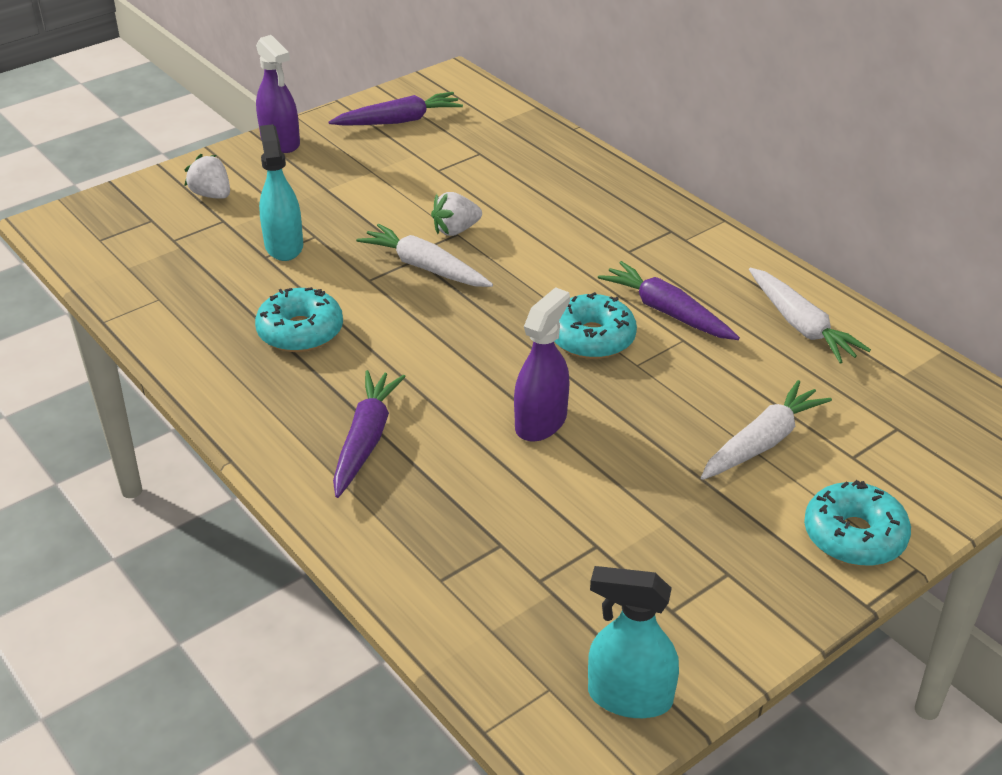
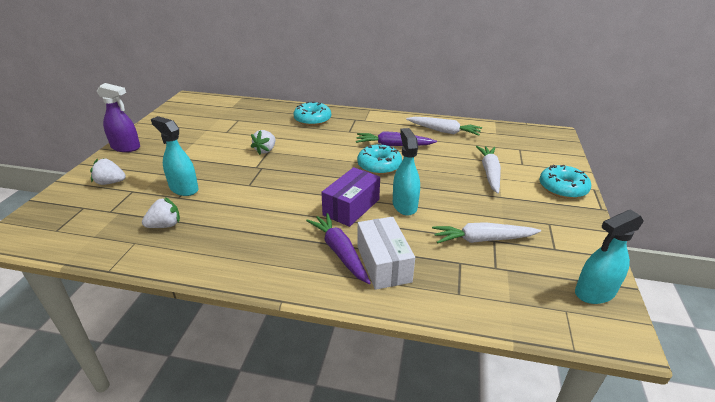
camera: 40 degrees left, 5 degrees down
turquoise donut [255,287,343,352] -> turquoise donut moved to [293,101,331,126]
purple carrot [329,92,463,126] -> none
white carrot [356,224,493,287] -> white carrot moved to [432,222,541,244]
purple spray bottle [514,287,570,442] -> turquoise spray bottle [393,128,420,216]
none -> white strawberry [142,197,180,228]
none -> purple box [322,167,380,227]
none -> white box [357,217,415,290]

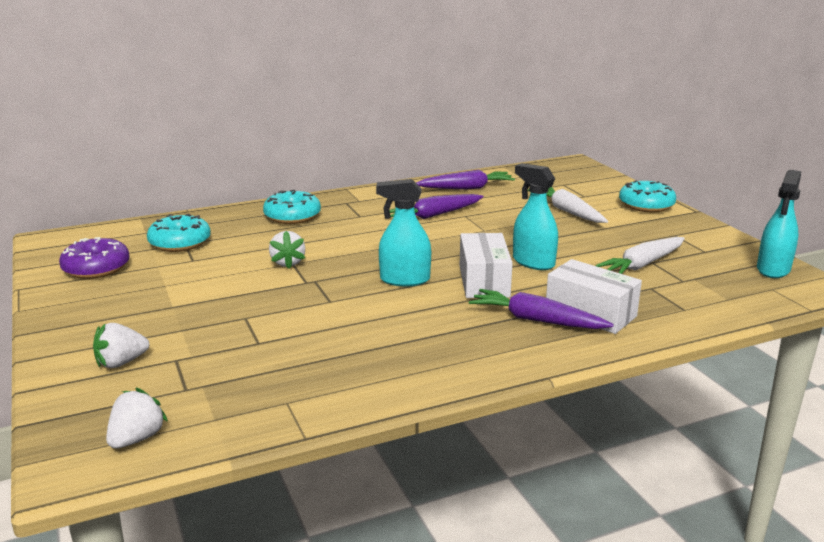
camera: 35 degrees left, 10 degrees down
purple spray bottle [97,83,140,152] -> none
white strawberry [142,197,180,228] -> white strawberry moved to [106,388,168,449]
turquoise spray bottle [151,116,198,196] -> turquoise spray bottle moved to [376,179,431,286]
purple box [322,167,380,227] -> white box [460,233,513,298]
turquoise donut [357,143,402,175] -> turquoise donut moved to [147,214,211,252]
white carrot [406,117,482,136] -> purple carrot [416,170,515,190]
none -> purple donut [59,237,130,279]

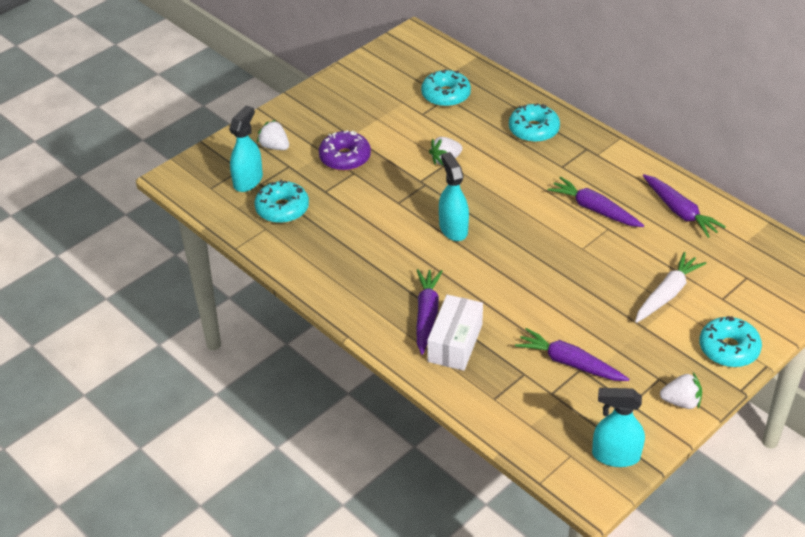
camera: 70 degrees right, 20 degrees up
purple donut [59,237,130,279] -> purple donut moved to [319,130,371,171]
white strawberry [106,388,168,449] -> white strawberry moved to [660,373,702,409]
white box [460,233,513,298] -> none
turquoise spray bottle [513,163,558,270] -> turquoise spray bottle moved to [229,106,263,192]
white carrot [595,237,685,274] -> purple carrot [515,328,629,381]
none -> turquoise donut [254,179,309,223]

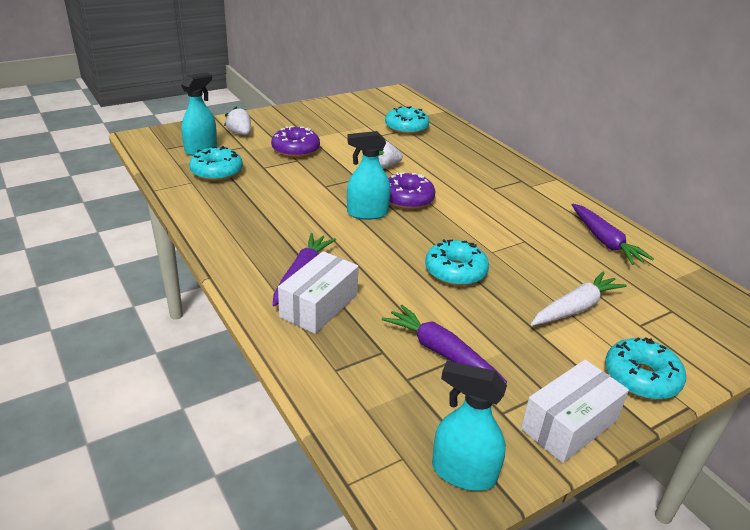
camera: 10 degrees right, 10 degrees down
turquoise spray bottle [439,152,469,241] -> turquoise spray bottle turned 90 degrees counterclockwise [347,131,391,220]
turquoise donut [509,103,560,143] -> turquoise donut moved to [425,239,489,286]
purple carrot [548,177,644,227] -> none
white strawberry [660,373,702,409] -> white box [521,360,629,463]
none -> purple donut [388,172,435,209]

